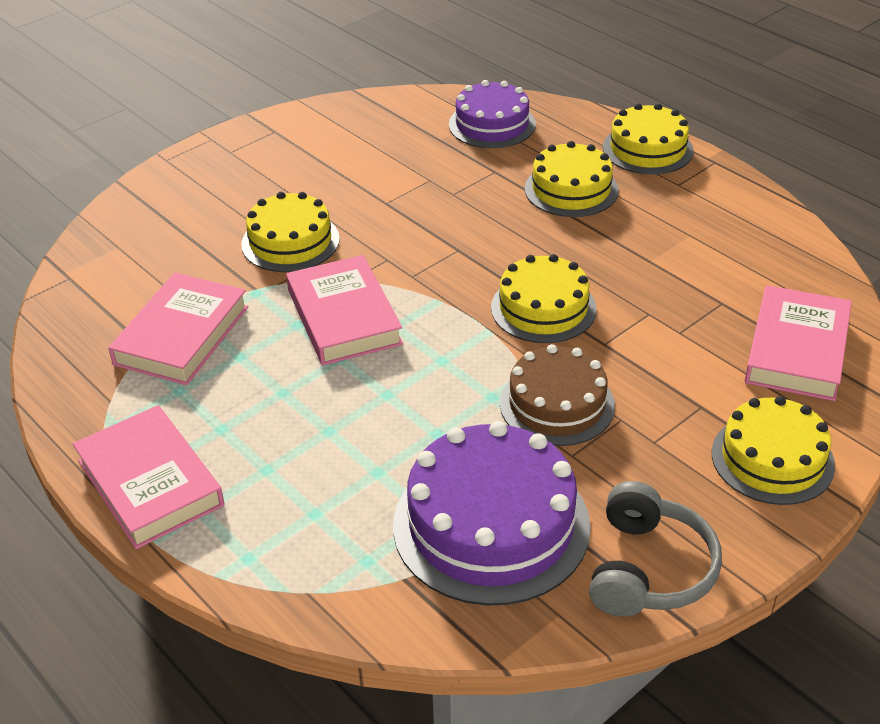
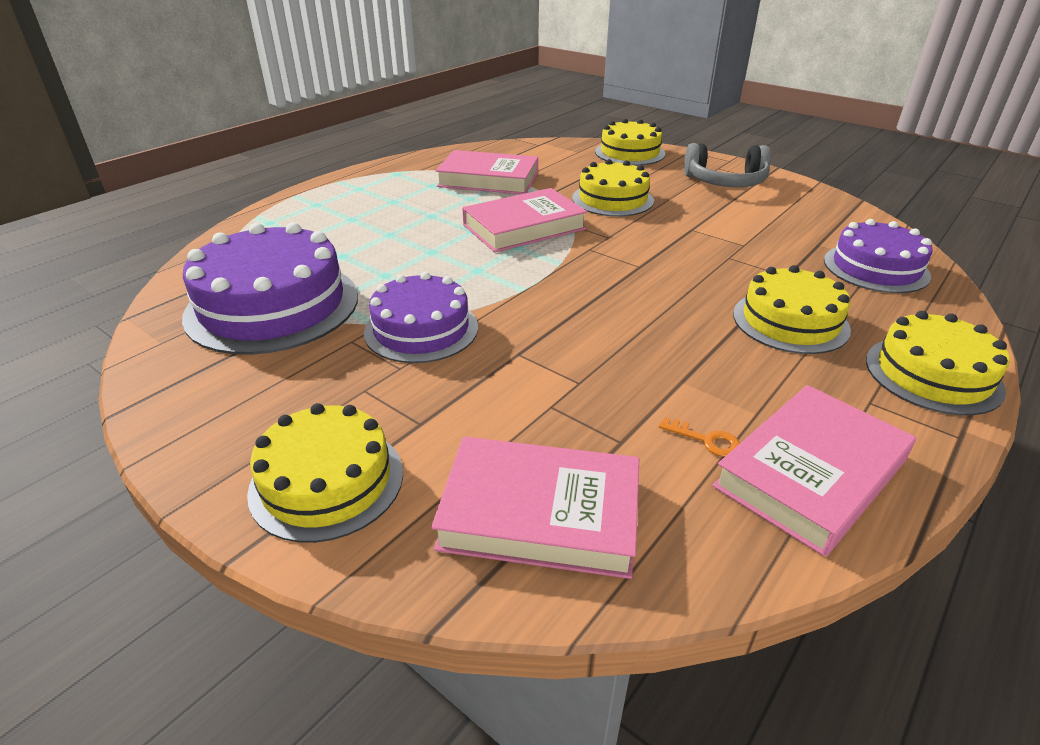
camera: 80 degrees right, 5 degrees down
pink book [73,405,225,549] -> pink book moved to [712,385,916,557]
yellow cake [491,254,596,343] -> yellow cake moved to [595,119,665,165]
brown cake [500,344,615,446] -> purple cake [364,272,478,363]
grey headphones [589,481,722,617] -> grey headphones moved to [684,143,771,187]
none -> orange key [659,417,740,457]

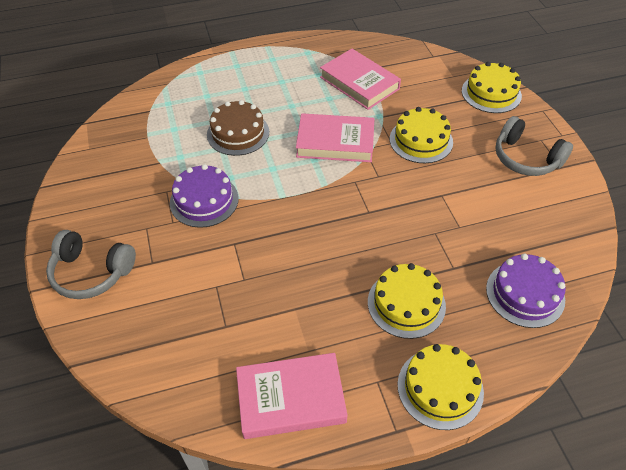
camera: 35 degrees right, 15 degrees up
purple cake [182,222,358,355] -> none
yellow cake [247,403,403,543] -> grey headphones [46,230,136,299]
pink book [431,437,639,579] -> none
orange key [659,417,740,457] -> none
none -> brown cake [207,100,269,156]

